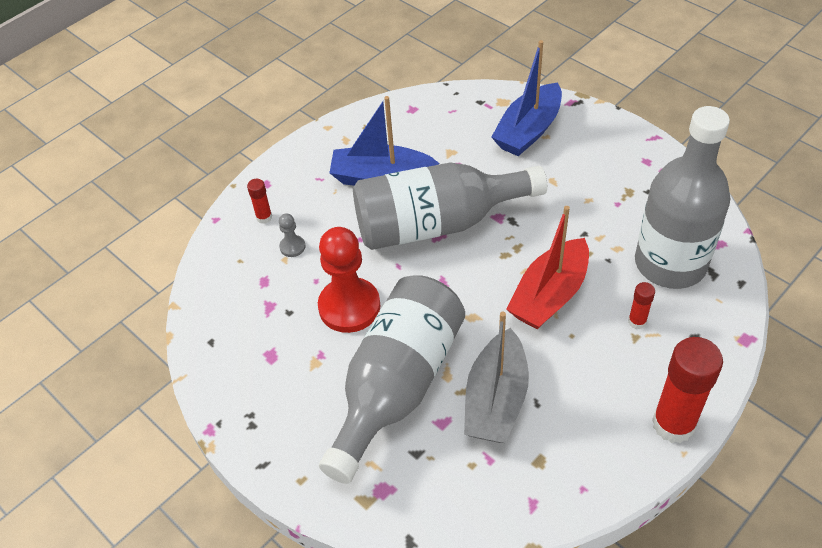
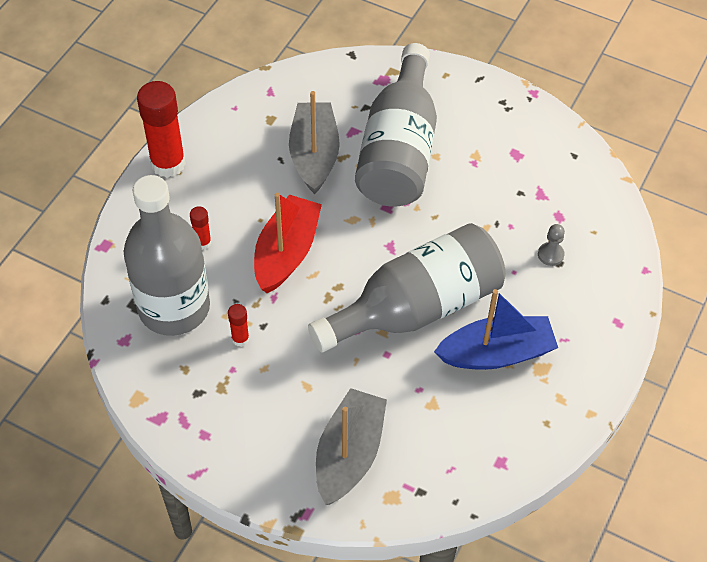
camera: 160 degrees right, 5 degrees up
red glue stick [247,179,272,224] -> red glue stick moved to [228,304,249,347]
red pawn [318,227,381,333] -> none
blue boat [491,40,562,156] -> grey boat [316,388,387,505]

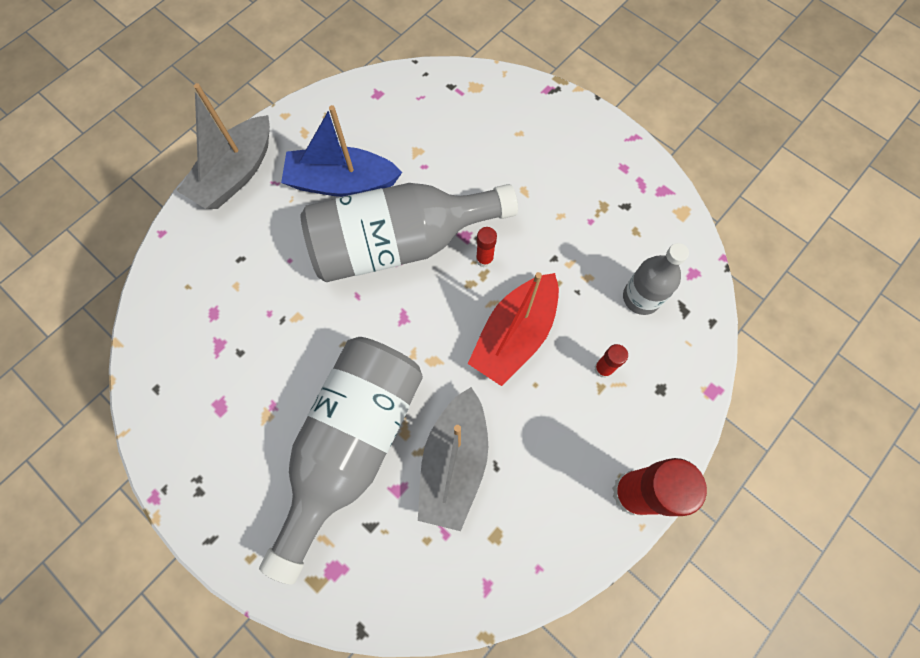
camera: 165 degrees left, 15 degrees up
grey bottle [124,175,210,336] -> grey bottle [623,243,689,315], size x0.52
red glue stick [228,304,249,347] -> red glue stick moved to [476,227,497,267]
grey boat [316,388,387,505] -> grey boat moved to [178,83,270,209]
grey pawn [538,224,565,266] -> none

